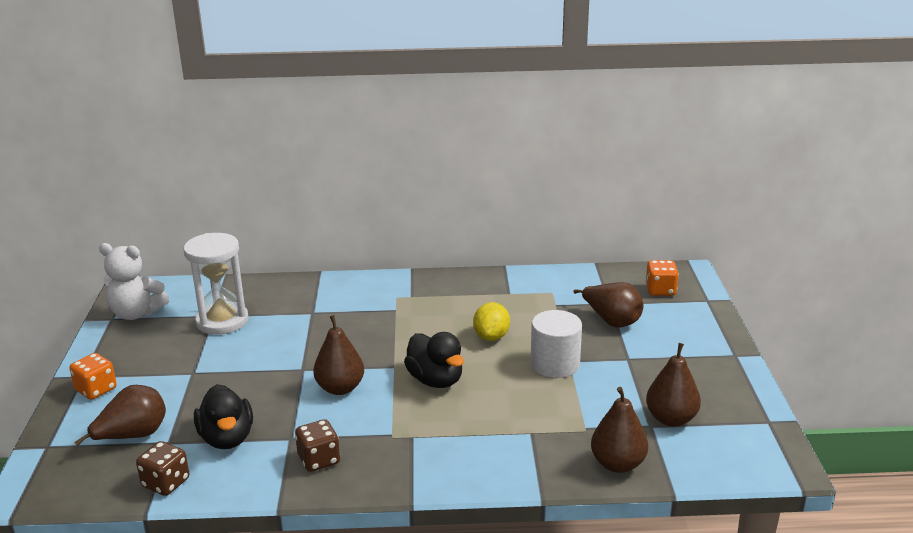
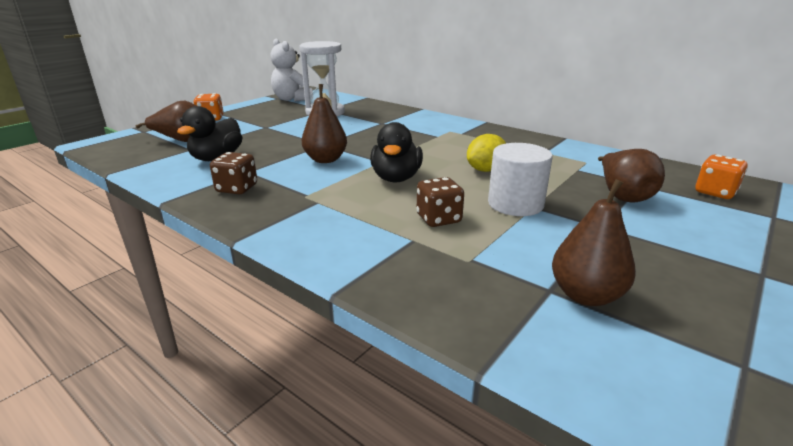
camera: 40 degrees right, 0 degrees up
brown dice [136,441,189,496] -> brown dice moved to [417,177,464,227]
brown pear [591,387,648,473] -> none

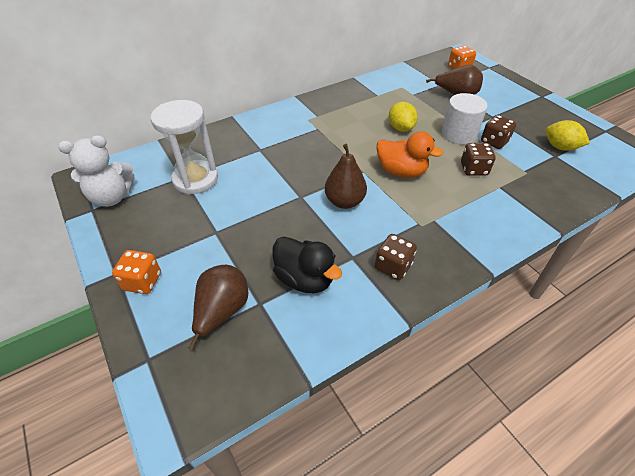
camera: 70 degrees left, 20 degrees up
black duck [370,122,423,183] -> orange duck [376,131,443,178]
brown pear [552,179,636,306] -> yellow lemon [546,120,590,151]
none -> brown dice [481,115,516,149]

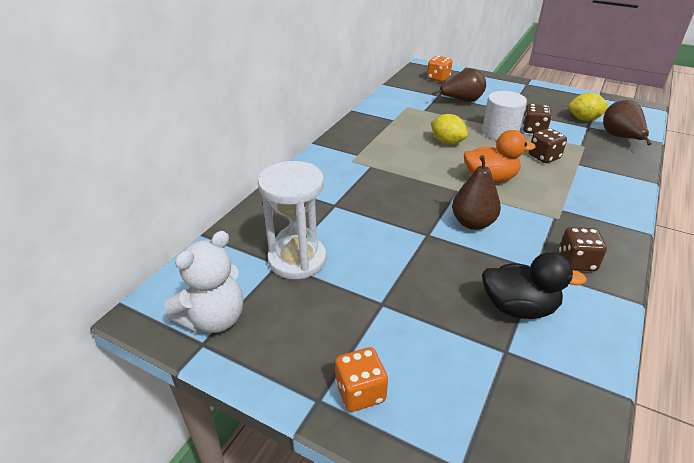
camera: 30 degrees left, 10 degrees down
brown pear [188,265,248,350] -> brown pear moved to [603,100,652,145]

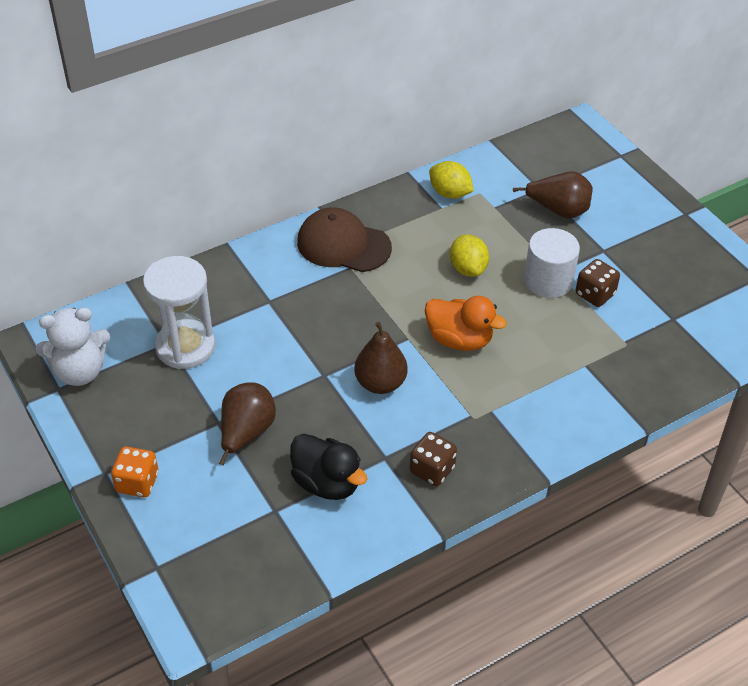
camera: 30 degrees right, 10 degrees up
orange dice [427,56,452,82] -> none
brown dice [529,128,567,163] -> none
yellow lemon [568,93,609,121] -> yellow lemon moved to [429,161,474,199]
brown pear [603,100,652,145] -> brown pear moved to [219,382,276,465]
none -> brown cap [297,207,392,272]

